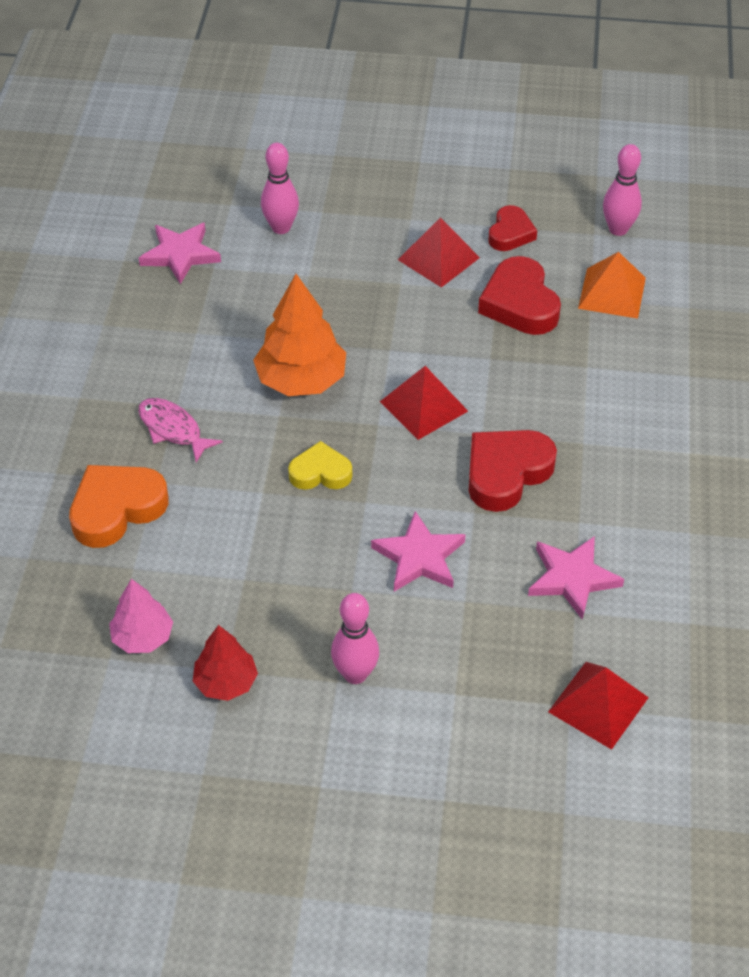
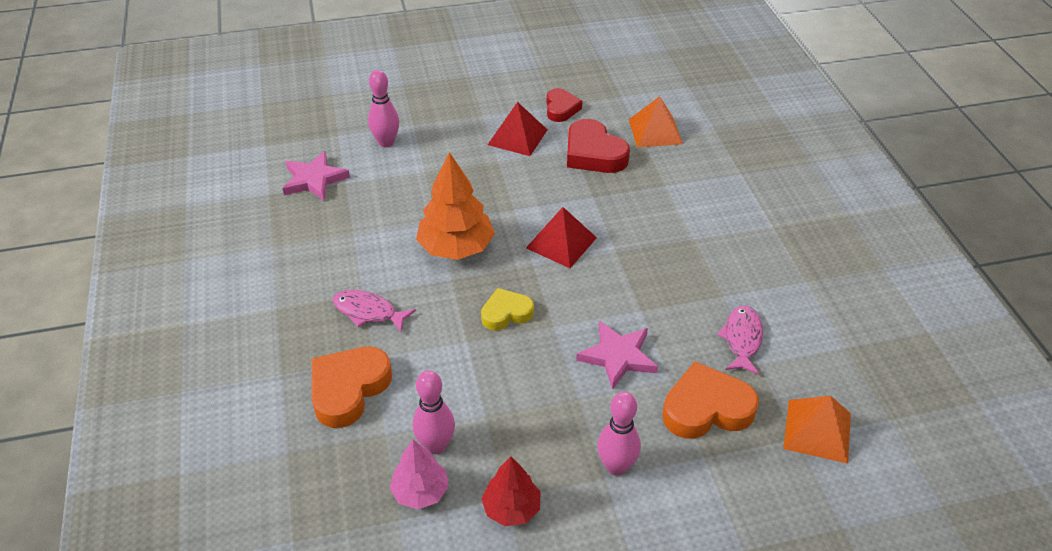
camera: 20 degrees left, 5 degrees down
red heart [469,430,557,512] -> none
pink star [528,536,624,620] -> pink fish [717,305,763,375]
red pyramid [548,662,649,750] -> orange pyramid [783,396,851,464]
pink bowling pin [603,144,642,236] -> pink bowling pin moved to [413,370,455,454]
none -> orange heart [662,361,759,439]

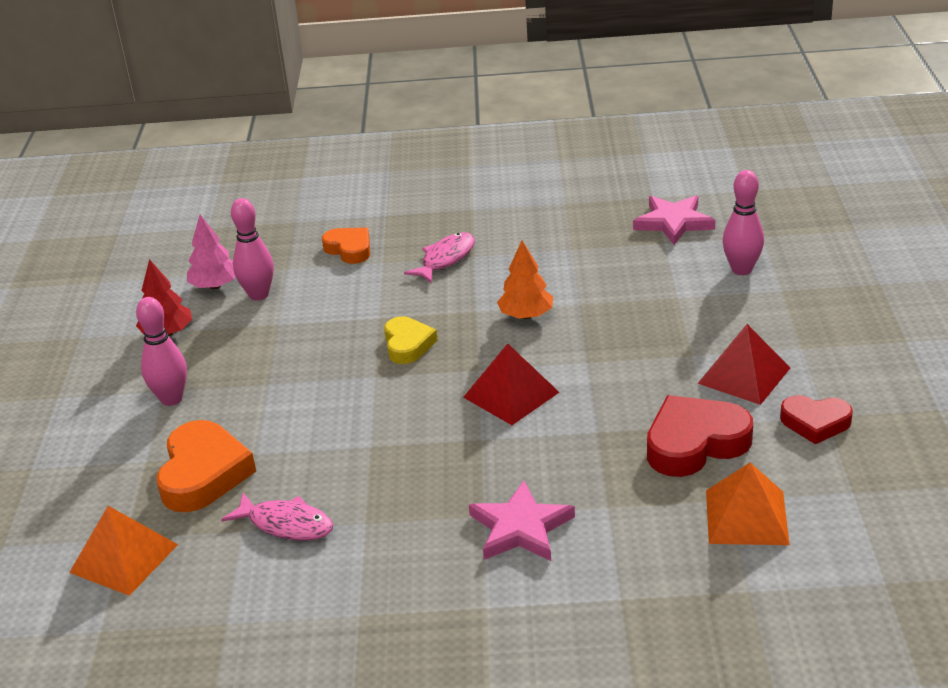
camera: 105 degrees right, 10 degrees down
orange heart [312,347,392,428] -> orange heart [322,227,370,264], size x0.62
orange tree [416,152,495,260] -> orange tree [497,240,553,319], size x0.60
pink star [576,321,658,390] -> pink star moved to [469,481,575,561]

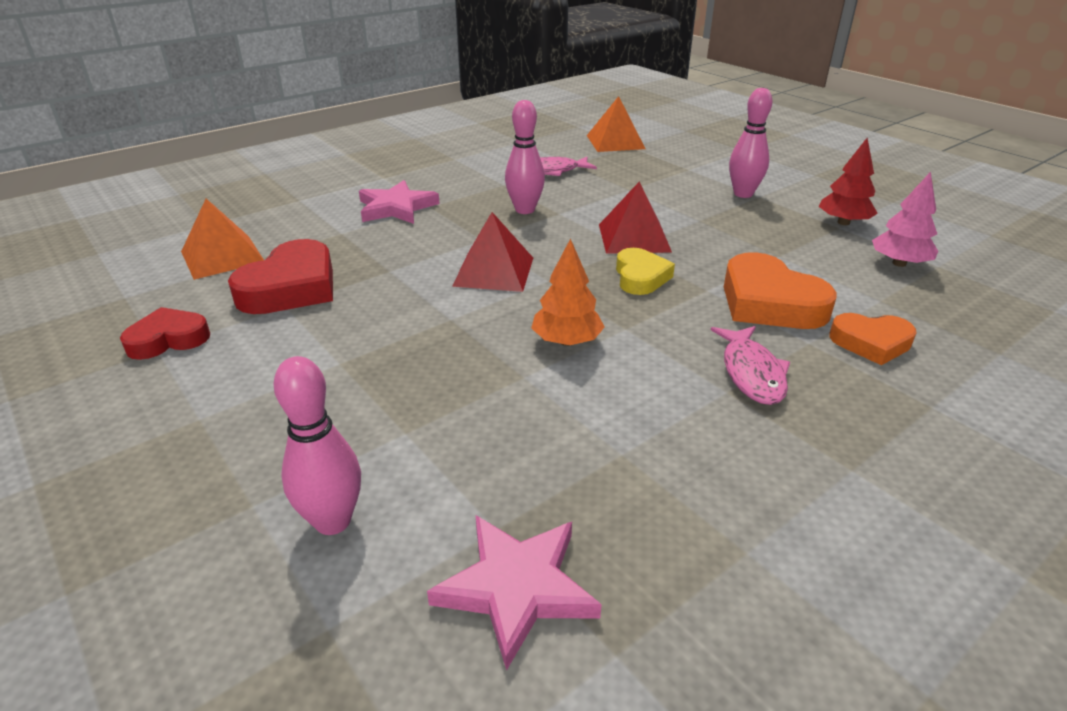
camera: 140 degrees right, 0 degrees up
orange heart [156,420,256,512] -> orange heart moved to [724,252,837,329]
pink bowling pin [231,198,274,301] -> pink bowling pin moved to [505,100,545,214]
yellow heart [384,316,438,364] -> yellow heart turned 135 degrees counterclockwise [616,248,675,295]
red pyramid [697,324,790,405] -> red pyramid moved to [599,181,672,254]

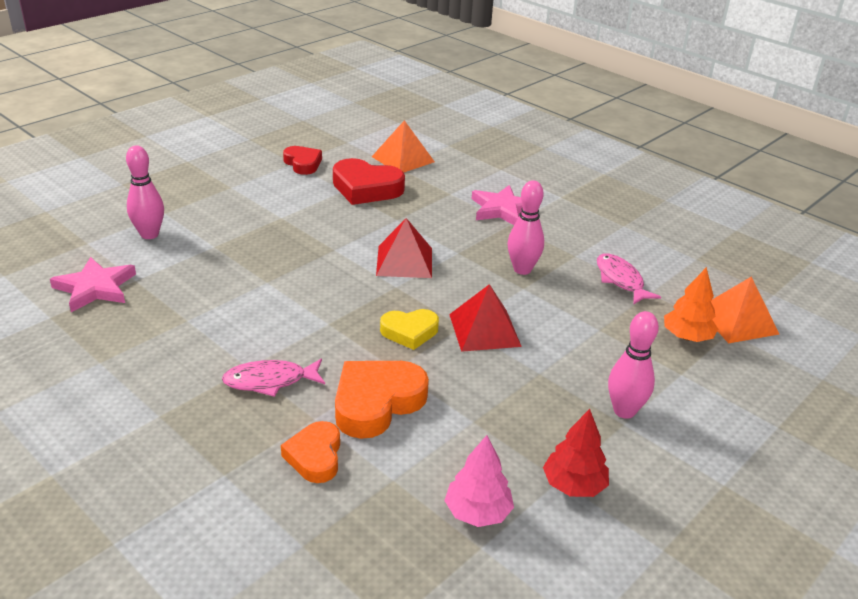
camera: 80 degrees right, 0 degrees up
orange tree [531,238,605,346] -> orange tree moved to [664,267,718,342]

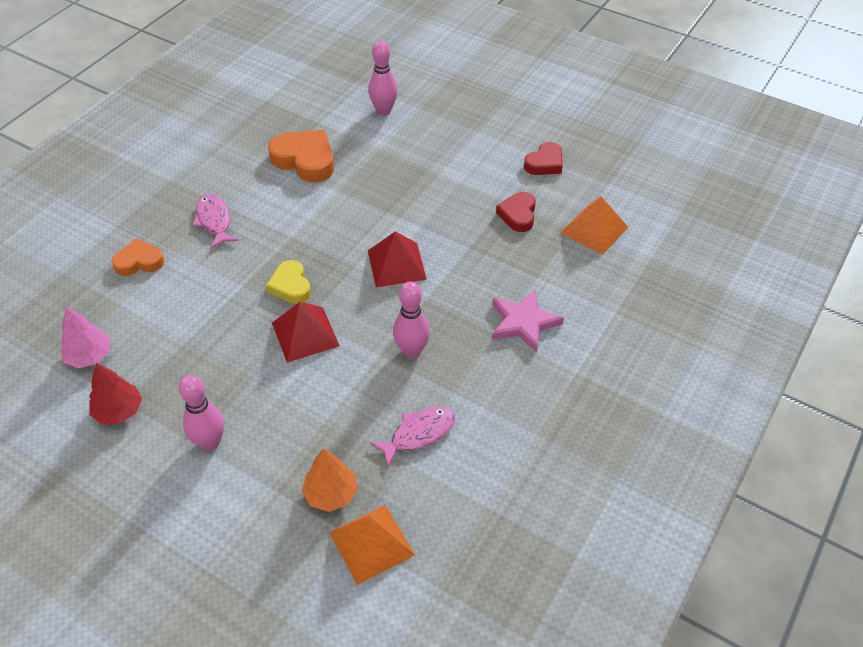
camera: 80 degrees right, 15 degrees up
pink star [50,257,136,312] -> none
red heart [333,158,405,205] -> red heart [496,192,536,232], size x0.62
orange heart [335,361,429,439] -> orange heart moved to [268,130,334,182]

